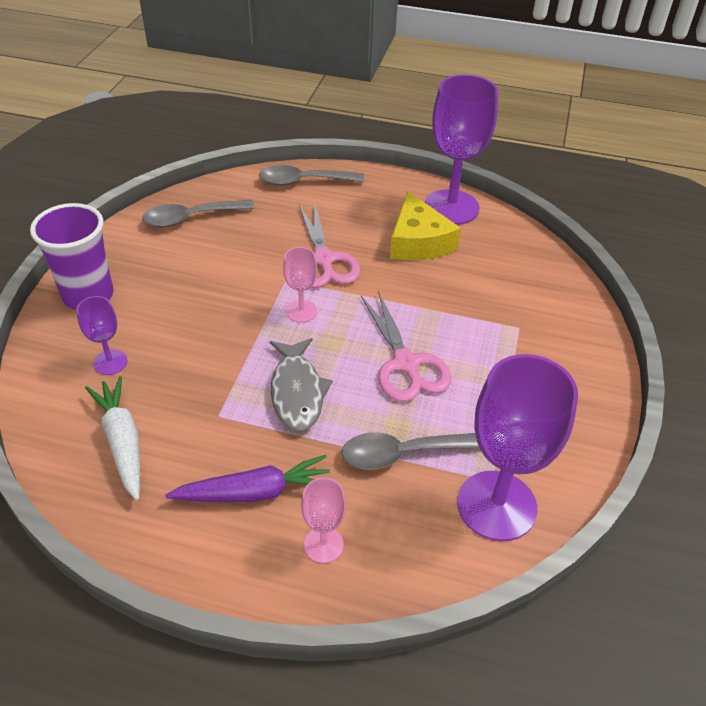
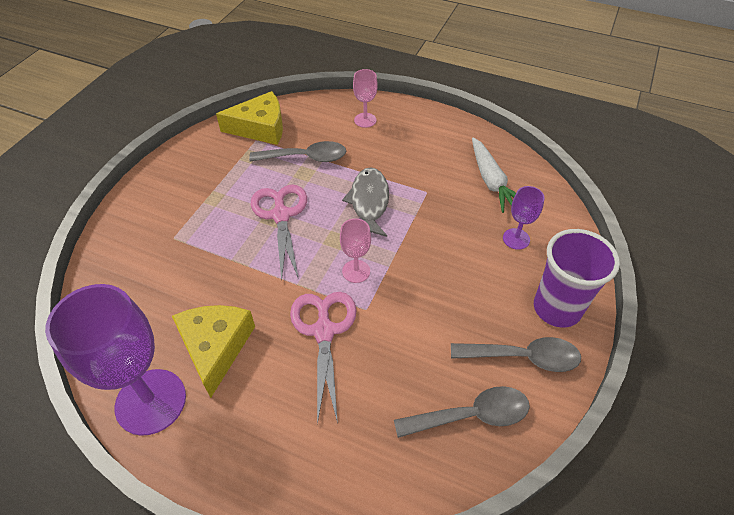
camera: 170 degrees left, 5 degrees up
purple carrot [165,455,330,502] -> none
grey spoon [259,165,364,186] -> grey spoon moved to [451,337,581,372]
purple goblet [457,354,578,541] -> yellow cheese [216,91,283,145]

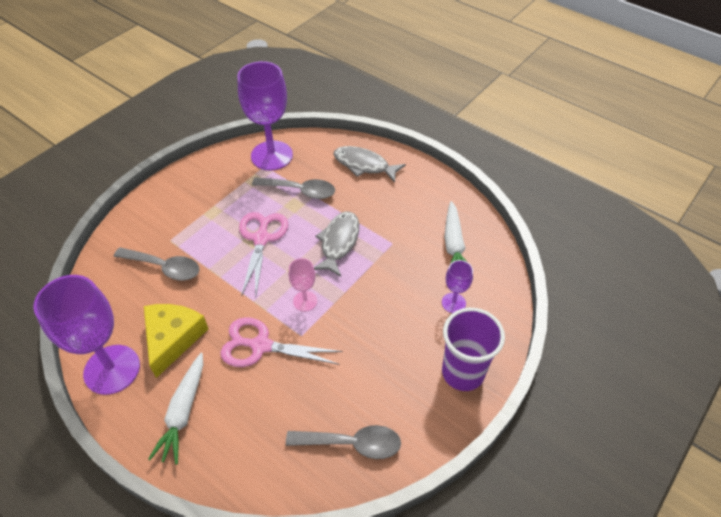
camera: 15 degrees right, 0 degrees up
yellow cheese [216,91,283,145] -> purple goblet [237,61,293,171]
pink scissors [290,292,357,424] -> pink scissors turned 90 degrees counterclockwise [220,317,343,367]
pink goblet [353,69,378,128] -> grey fish [333,146,406,183]
grey spoon [451,337,581,372] -> grey spoon moved to [114,247,200,280]
none -> white carrot [148,353,203,464]

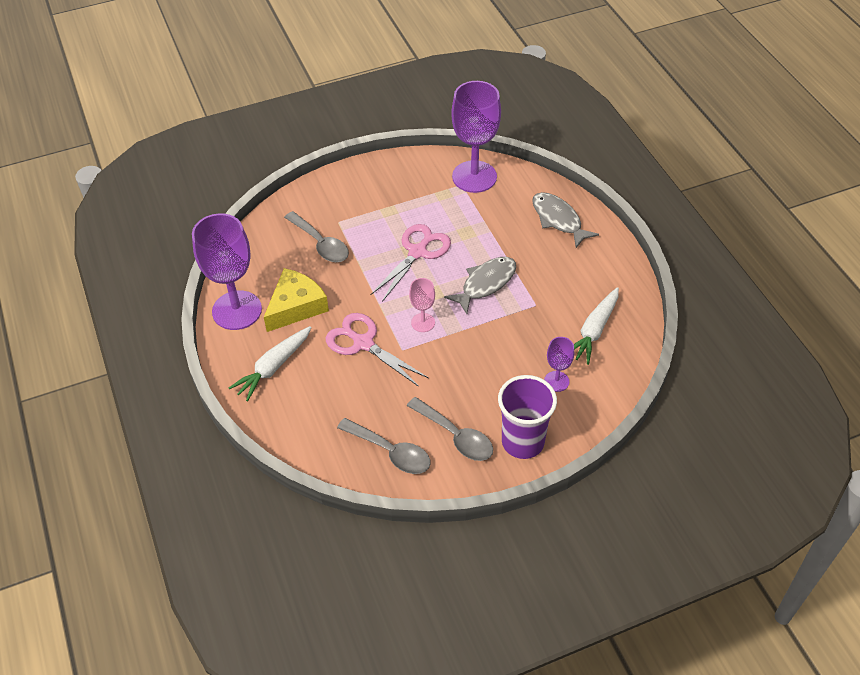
camera: 30 degrees right, 0 degrees up
grey spoon [252,177,335,199] -> grey spoon moved to [407,397,493,461]

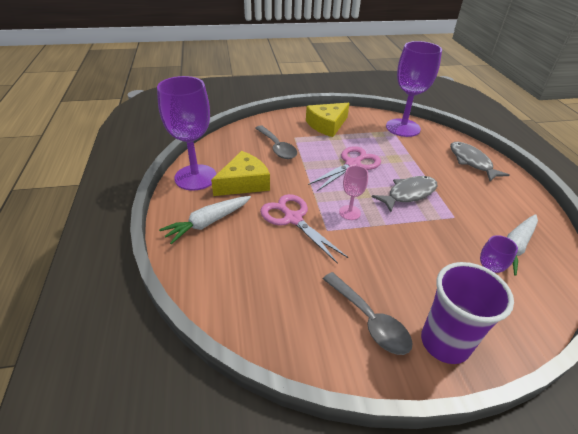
camera: 10 degrees right, 10 degrees down
grey spoon [337,418,431,474] -> none
none -> yellow cheese [306,103,349,137]

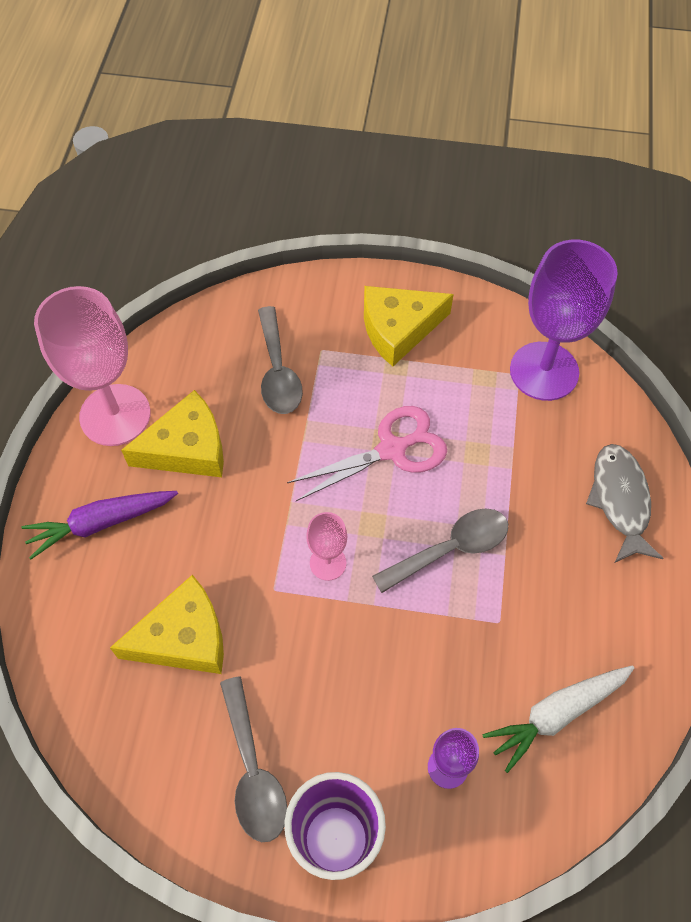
camera: 20 degrees right, 20 degrees up
purple goblet [157,76,216,191] -> pink goblet [34,286,151,446]
white carrot [159,196,251,244] -> purple carrot [21,491,178,559]
pink scissors [260,194,348,264] -> none
grey fish [372,176,437,212] -> grey spoon [372,509,508,593]
none -> yellow cheese [110,575,224,674]

